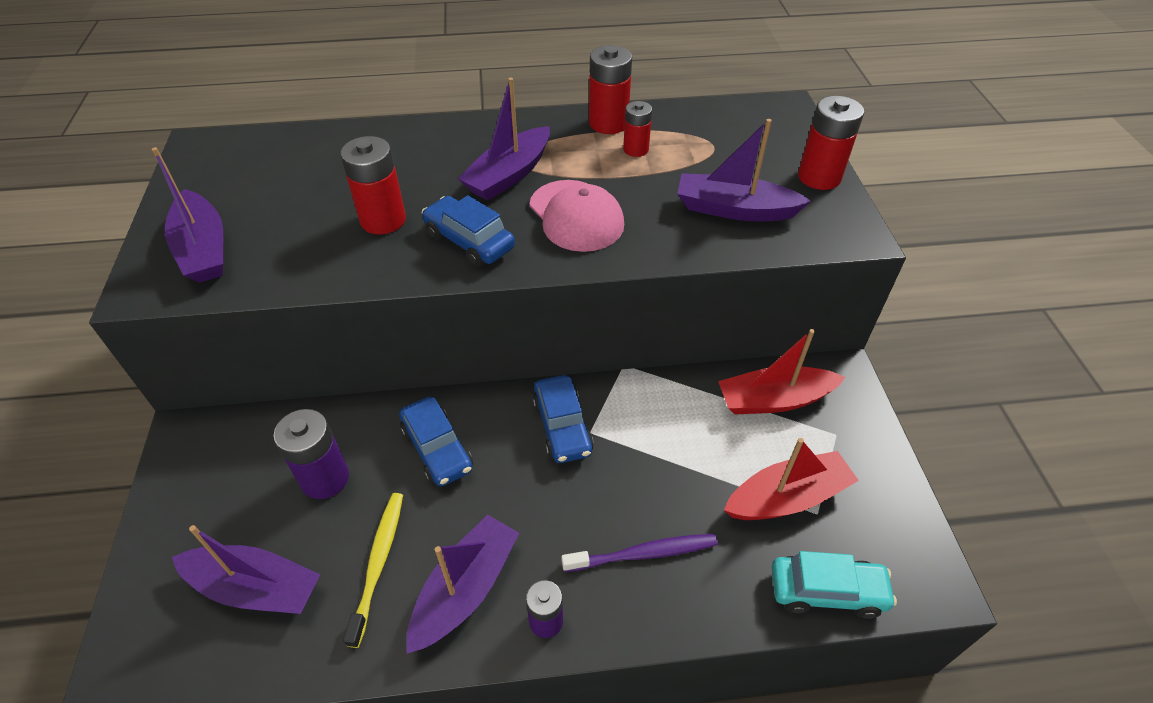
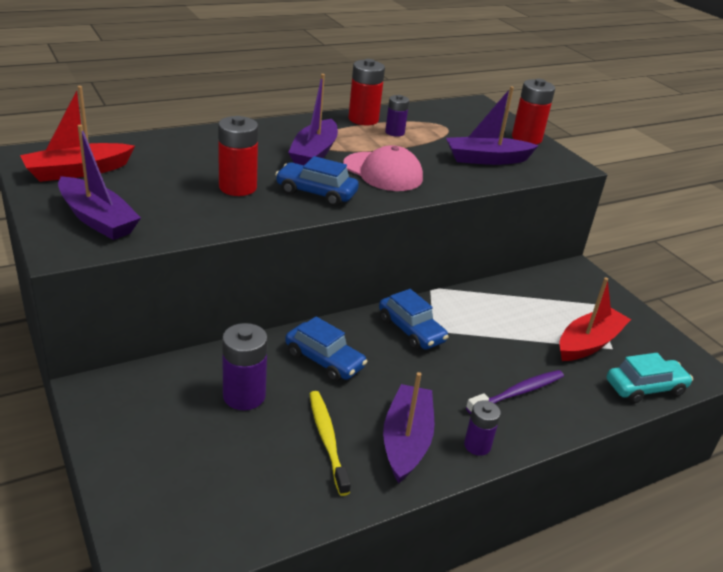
camera: 25 degrees left, 15 degrees down
purple boat [172,525,321,614] -> none
red battery [623,101,652,157] -> purple battery [385,95,409,137]
red boat [718,329,845,414] -> red boat moved to [20,86,135,182]

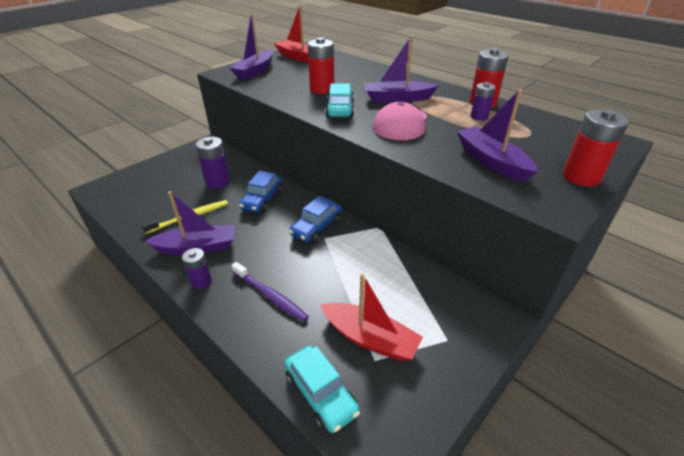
camera: 75 degrees right, 5 degrees up
blue car [275,156,359,206] -> turquoise car [326,83,354,118]

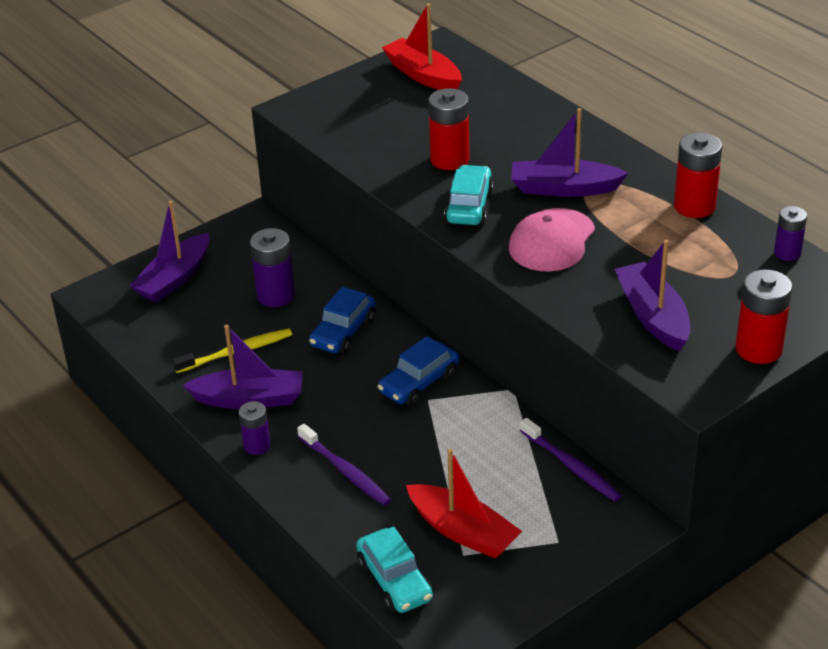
camera: 10 degrees right, 0 degrees up
purple boat [230,13,273,80] -> purple boat moved to [130,201,210,302]
purple battery [470,82,496,121] -> purple battery moved to [774,206,807,261]
none -> purple toothbrush [520,418,622,501]

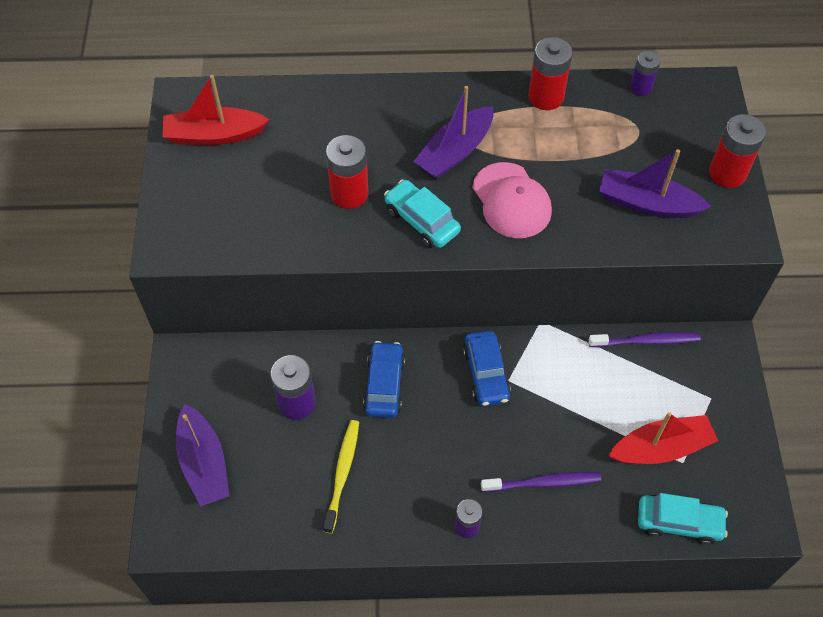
camera: 55 degrees left, 20 degrees up
purple boat [183,325,303,409] -> none
blue car [309,287,376,353] -> blue car turned 150 degrees counterclockwise [363,341,405,418]

